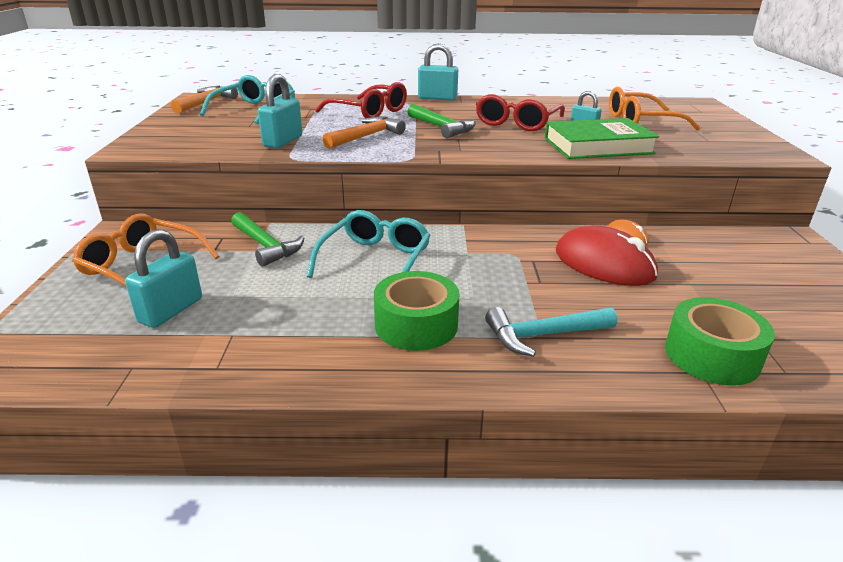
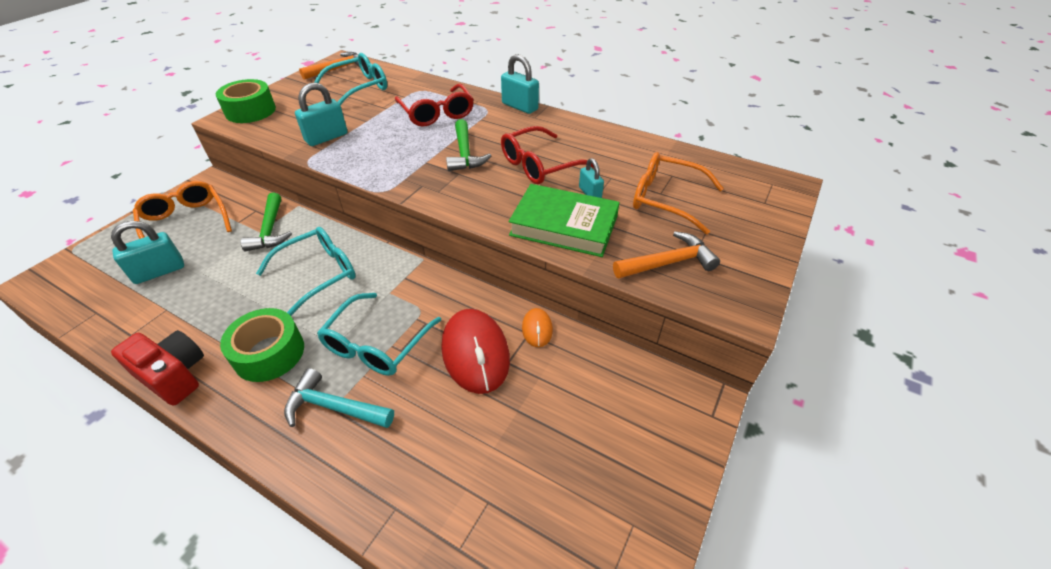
camera: 30 degrees right, 15 degrees up
orange hammer [323,116,406,149] -> orange hammer moved to [613,231,720,278]
green tape [665,297,775,386] -> green tape moved to [216,79,276,123]
none -> red camera [111,330,204,406]
none -> turquoise glasses [317,293,441,376]

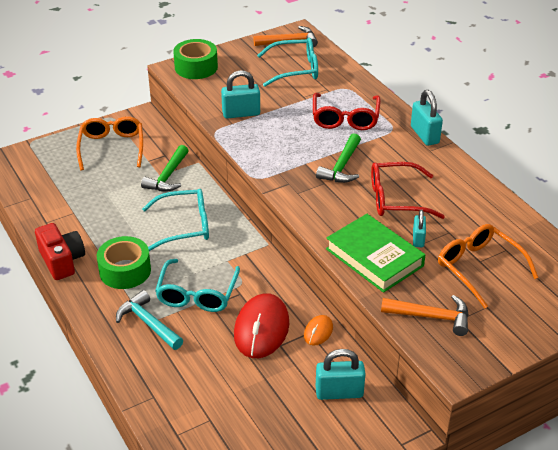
camera: 30 degrees right, 5 degrees down
turquoise padlock [111,221,184,284] -> turquoise padlock moved to [316,349,365,400]
turquoise glasses [317,293,441,376] -> turquoise glasses turned 45 degrees counterclockwise [155,259,240,312]

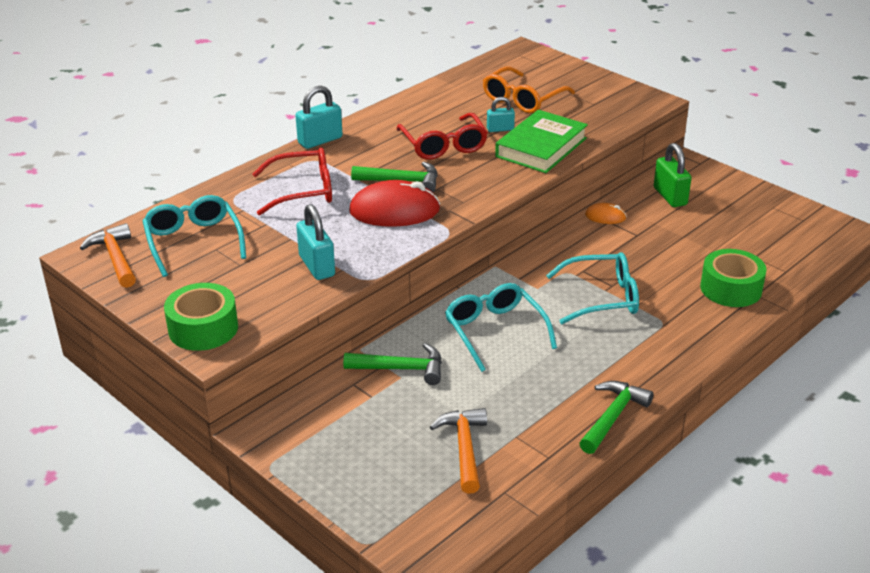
camera: 105 degrees left, 5 degrees down
red camera [35,223,85,280] -> green hammer [579,381,654,454]
orange glasses [76,116,143,171] -> none
green tape [97,236,151,289] -> green tape moved to [700,249,767,307]
turquoise hammer [116,290,183,350] -> none
red mouse [234,293,289,358] -> red mouse moved to [349,180,440,227]
turquoise padlock [316,349,365,400] -> green padlock [654,143,691,207]
orange hammer [381,295,469,336] -> orange hammer moved to [430,408,487,494]

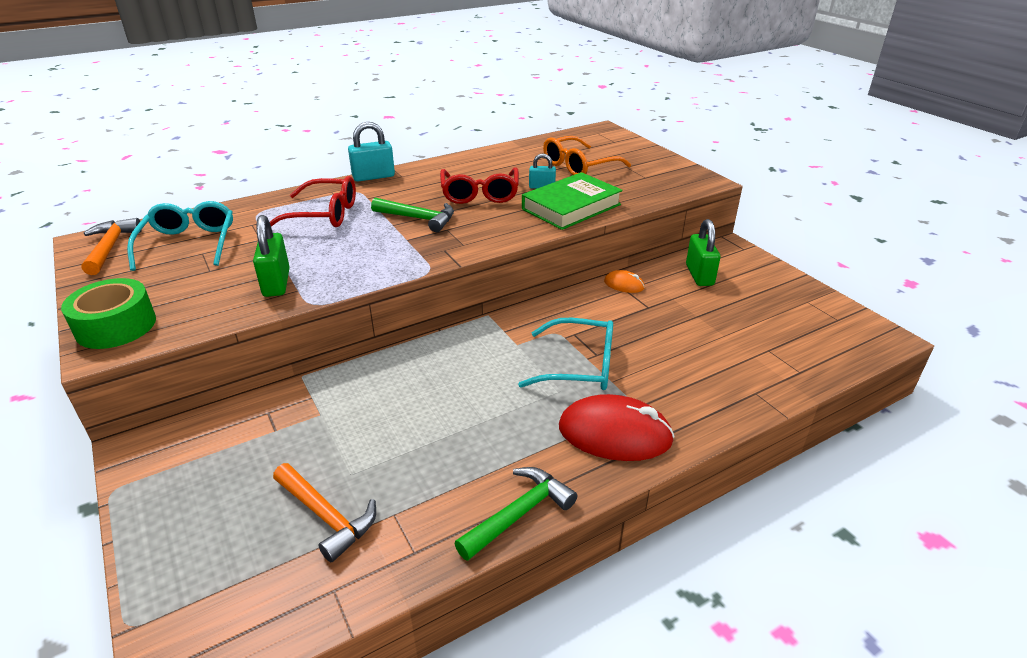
camera: 15 degrees right, 0 degrees up
turquoise padlock [296,204,335,280] -> green padlock [253,215,290,297]
green hammer [343,343,442,385] -> none
red mouse [349,180,440,227] -> red mouse moved to [559,394,675,461]
orange hammer [430,408,487,494] -> orange hammer turned 120 degrees clockwise [273,463,376,562]
turquoise glasses [445,283,557,372] -> none
green tape [700,249,767,307] -> none

